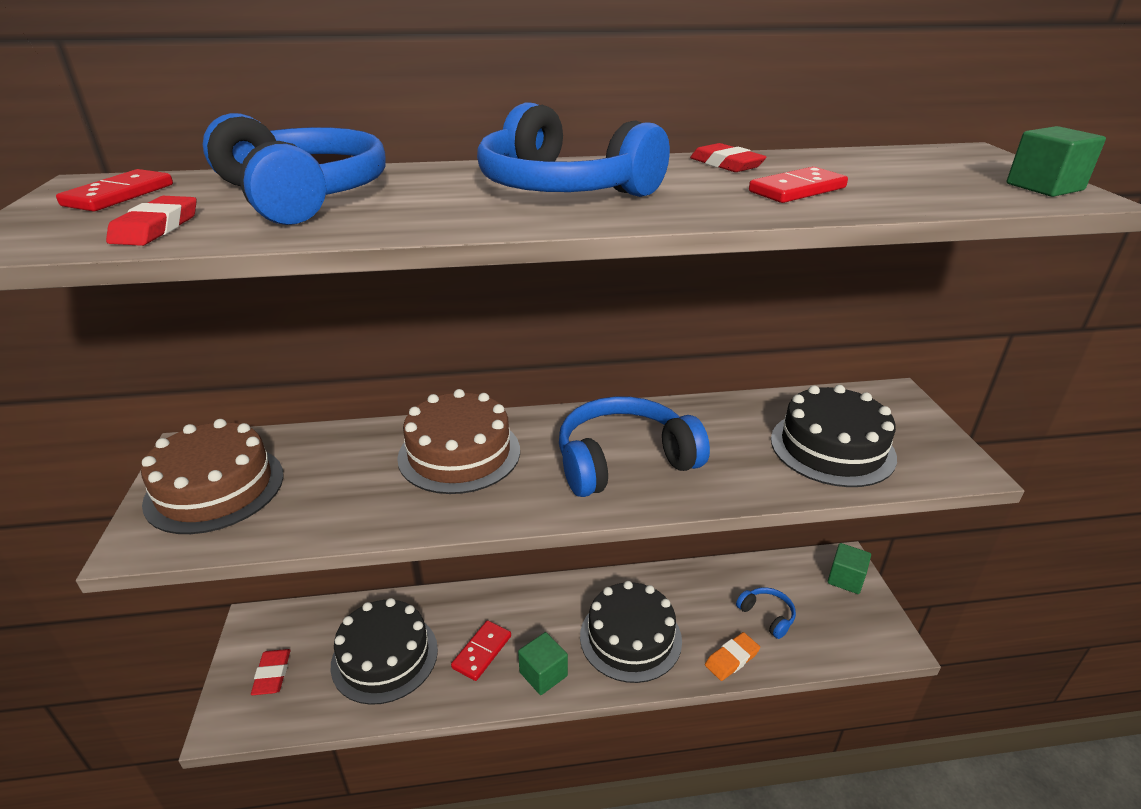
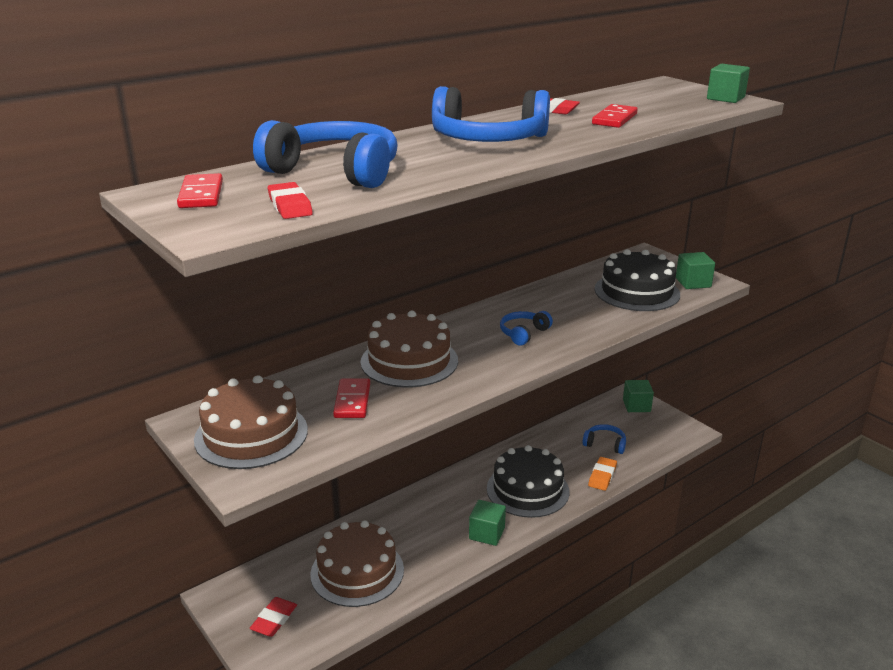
camera: 30 degrees left, 5 degrees down
red eraser [251,649,290,695] -> red eraser turned 60 degrees clockwise [250,597,297,637]
black cake [331,598,438,705] -> brown cake [310,520,404,607]
red domino [451,620,511,681] -> red domino moved to [333,378,370,418]
blue headphones [559,396,710,497] -> blue headphones [500,311,553,346], size x0.49
none -> green cube [676,252,715,289]

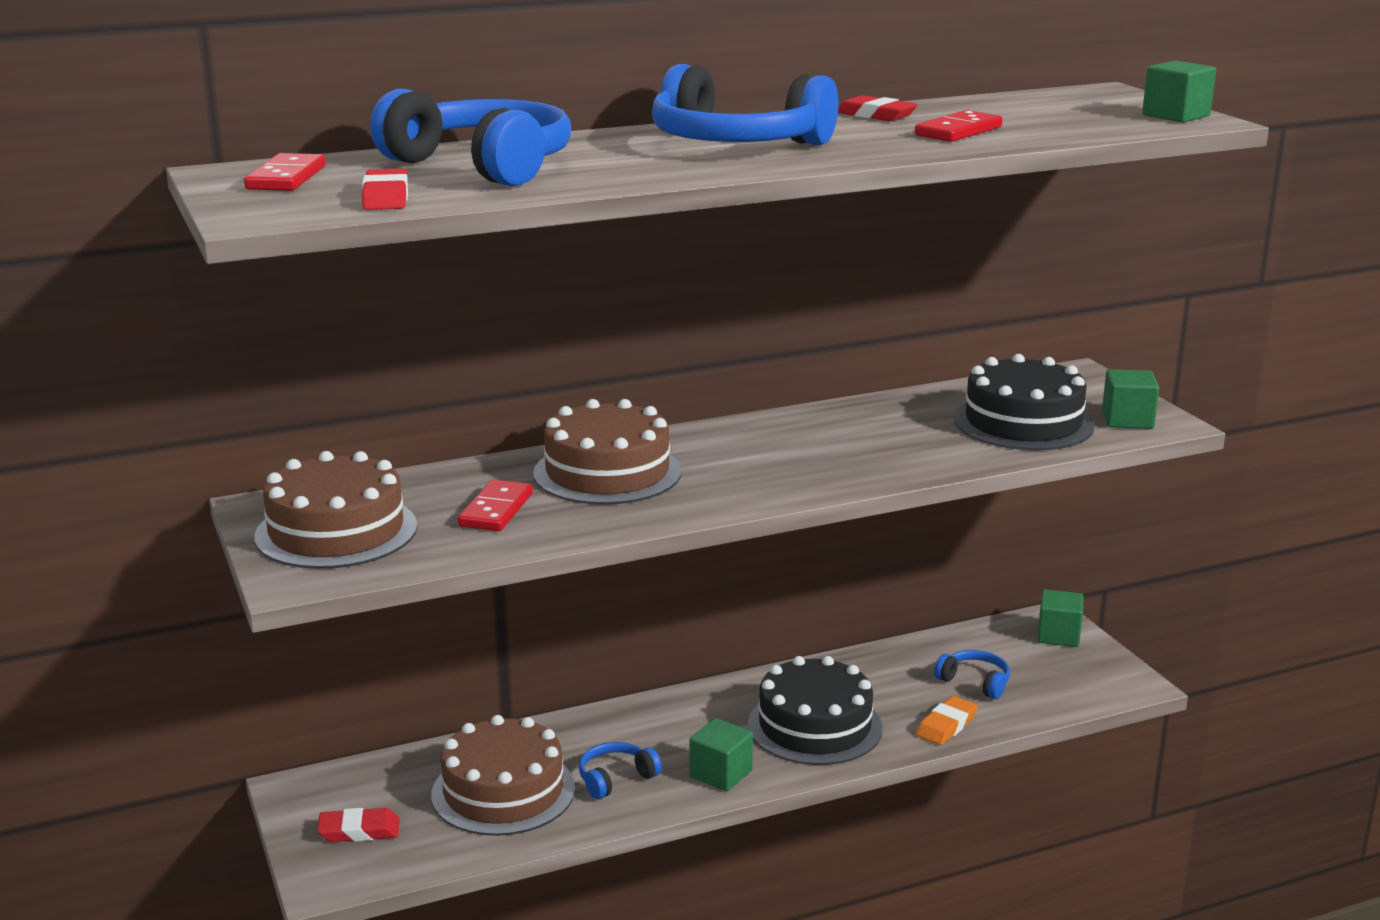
camera: 15 degrees right, 5 degrees down
red eraser [250,597,297,637] -> red eraser turned 45 degrees clockwise [317,808,400,842]
blue headphones [500,311,553,346] -> blue headphones moved to [579,742,662,799]

